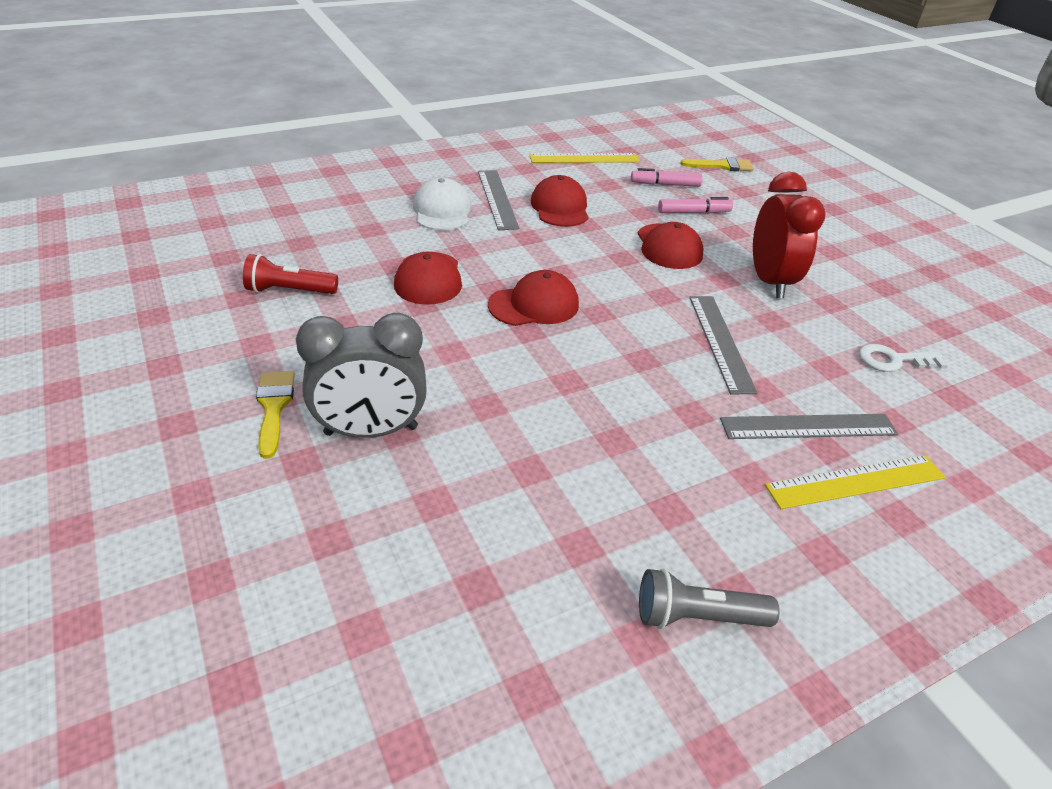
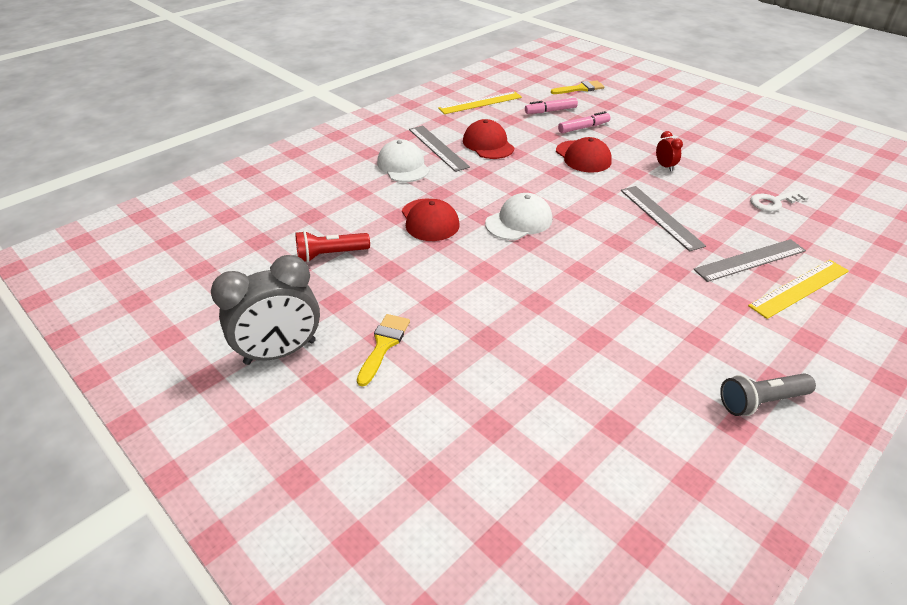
camera: 15 degrees left, 0 degrees up
yellow brush [256,371,295,459] -> yellow brush turned 45 degrees clockwise [357,314,410,387]
grey clock [296,313,427,438] -> grey clock moved to [211,255,320,365]
red cap [488,270,579,326] -> white cap [485,193,552,240]
red clock [753,172,826,298] -> red clock [656,131,683,171], size x0.45

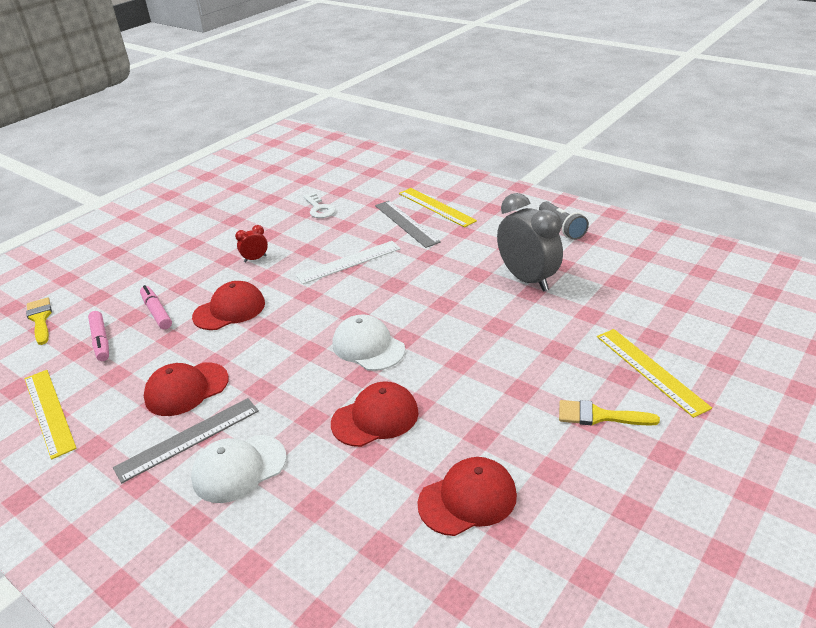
camera: 95 degrees left, 5 degrees down
grey clock [211,255,320,365] -> grey clock moved to [497,193,563,292]
red flashlight [295,231,370,263] -> red cap [417,457,517,536]
grey ruler [621,186,706,252] -> white ruler [295,241,401,284]
none -> yellow ruler [597,329,712,418]

